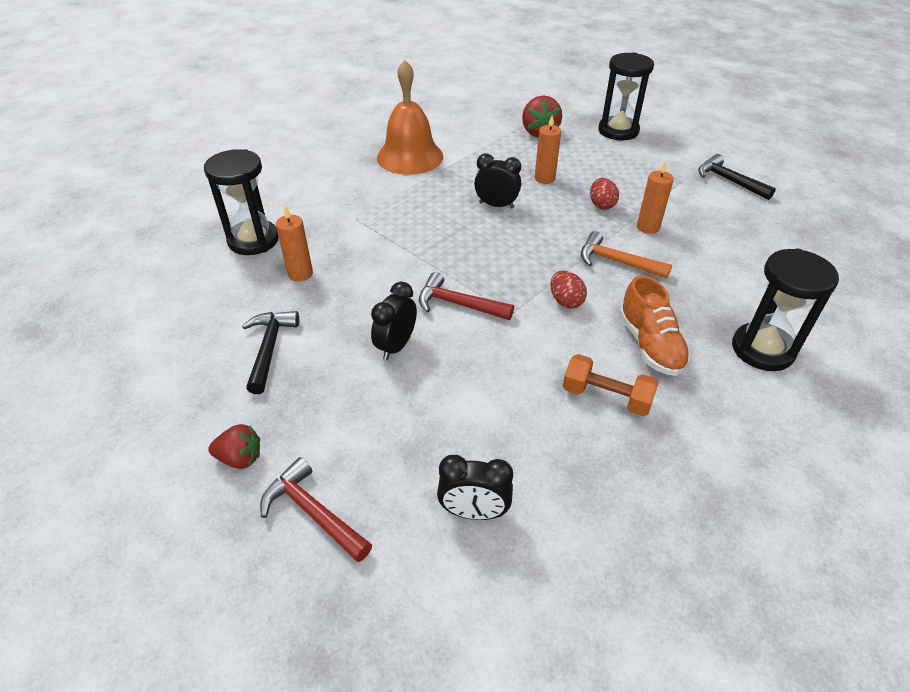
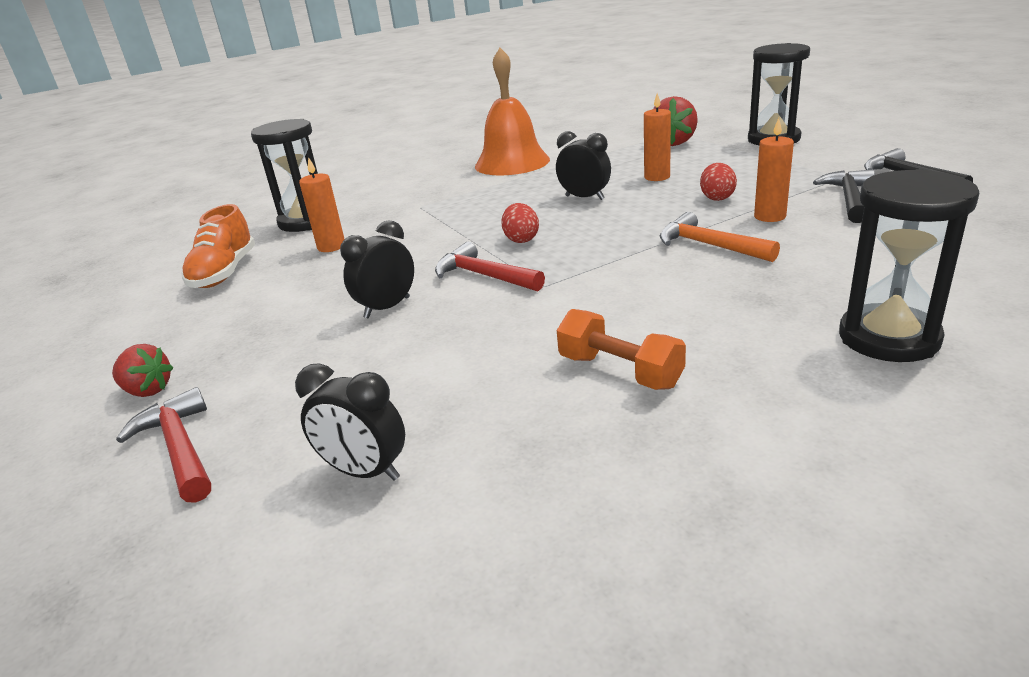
camera: 20 degrees right, 15 degrees down
black hammer [242,311,299,394] -> black hammer moved to [813,169,875,223]
red egg [551,271,587,308] -> red egg moved to [501,203,539,243]
orange shoe [619,275,691,376] -> orange shoe moved to [181,204,255,288]

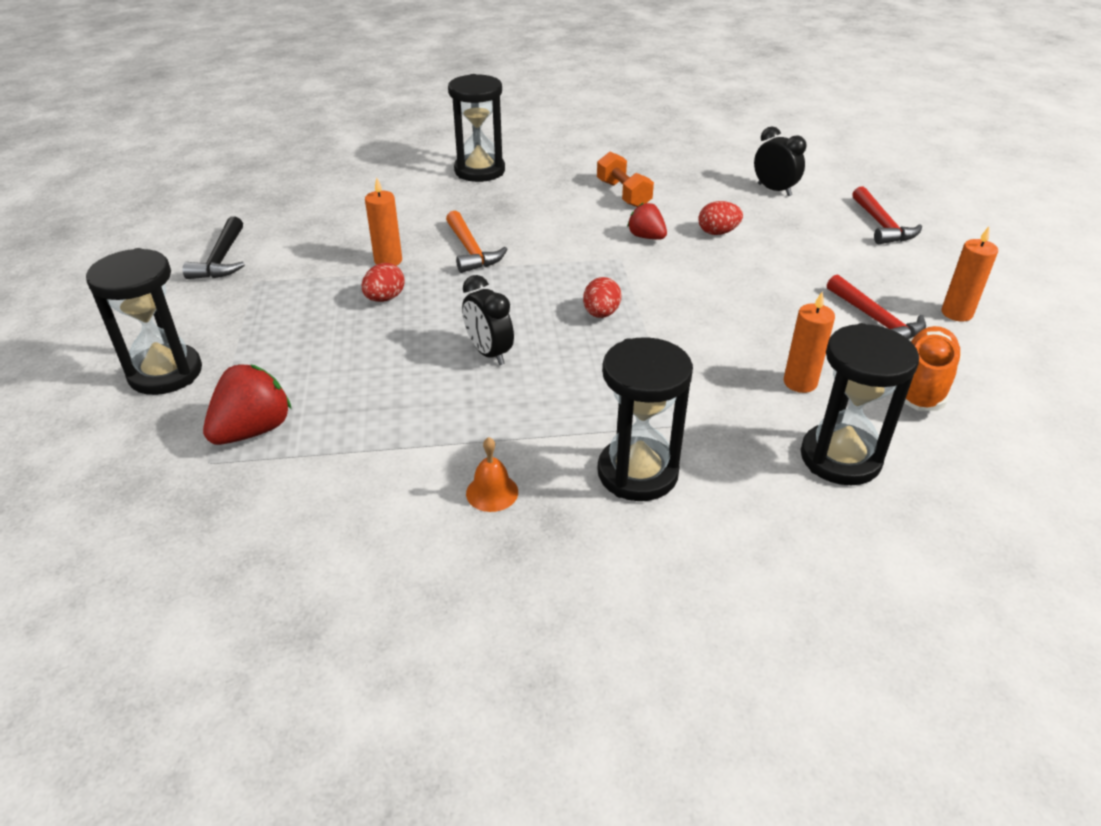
camera: 160 degrees left, 10 degrees up
red strawberry [112,344,173,397] -> red strawberry moved to [627,203,667,239]
black clock [340,221,414,318] -> none
red hammer [435,242,545,291] -> red hammer moved to [827,274,926,339]
orange bell [475,48,550,176] -> orange bell [466,437,518,512], size x0.40
orange candle [644,93,671,181] -> orange candle moved to [942,227,998,322]
black hammer [813,169,875,223] -> none
none -> black hourglass [597,337,693,501]
none -> red egg [698,201,743,235]

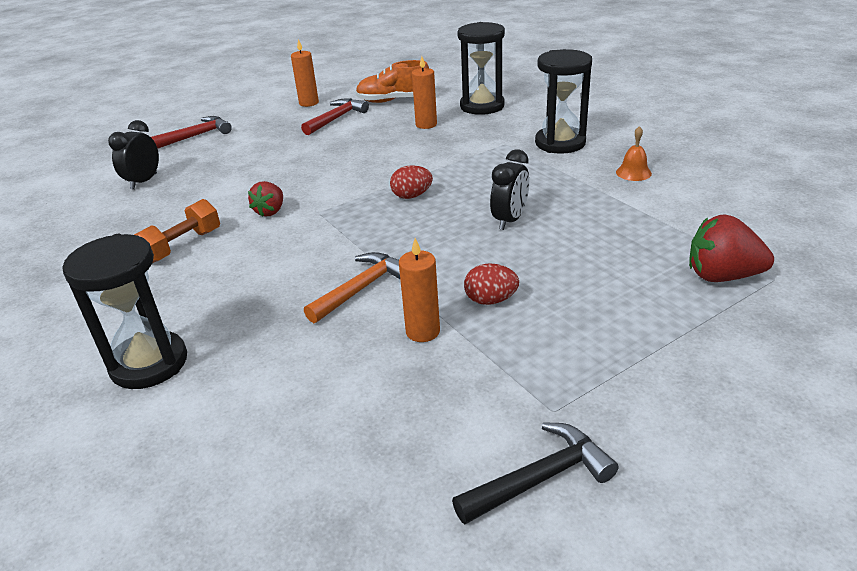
camera: 115 degrees left, 5 degrees down
black hourglass [86,248,202,395] -> none
red egg [698,201,743,235] -> none

